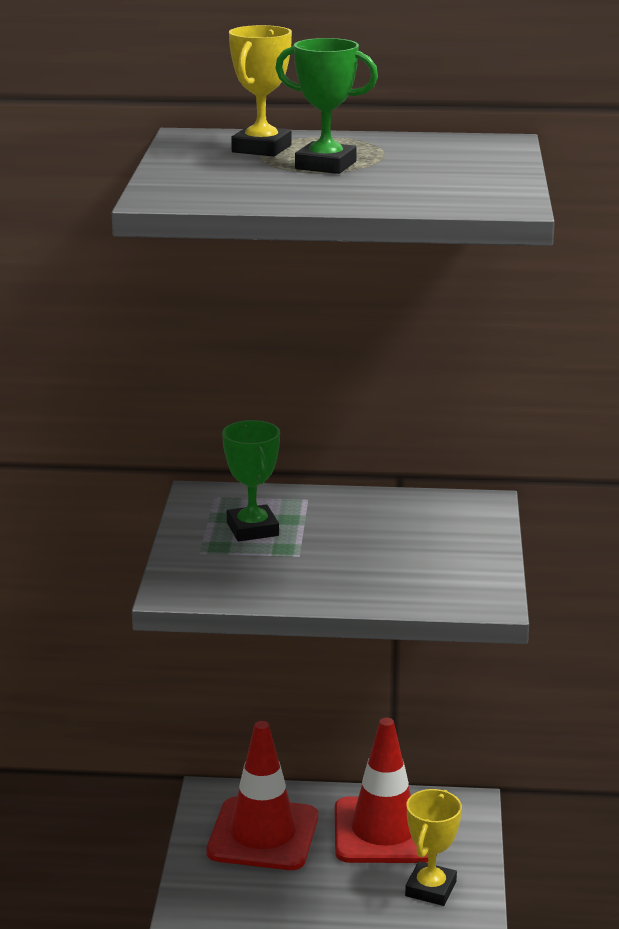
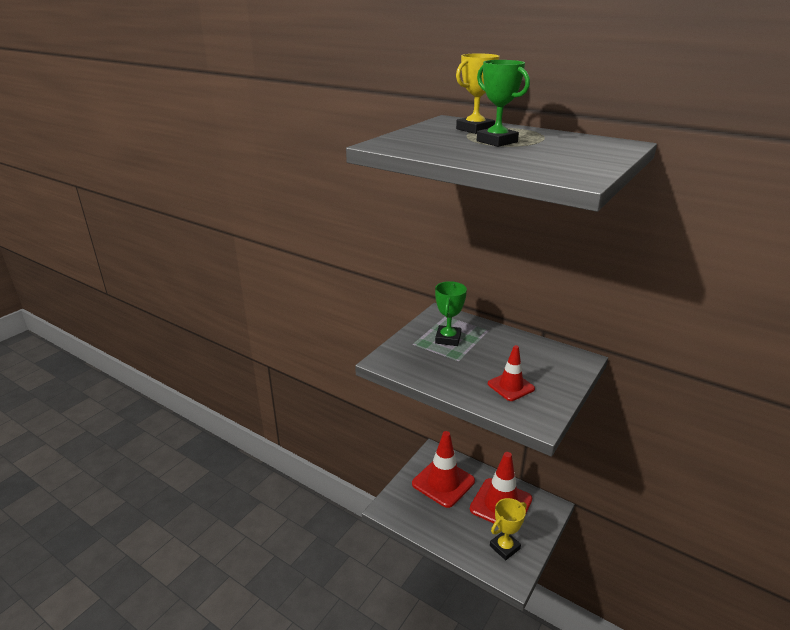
camera: 30 degrees right, 5 degrees up
none -> red traffic cone [488,345,535,401]

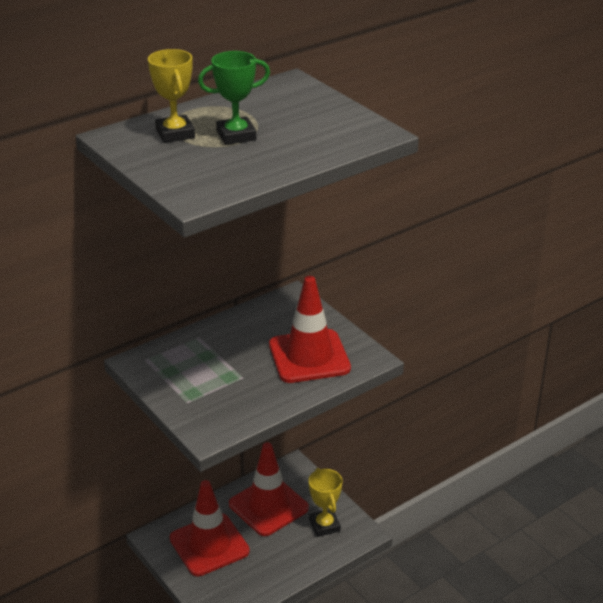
camera: 70 degrees left, 5 degrees up
green trophy [435,281,467,346] -> none
red traffic cone [488,345,535,401] -> red traffic cone [269,276,351,383], size x1.81

